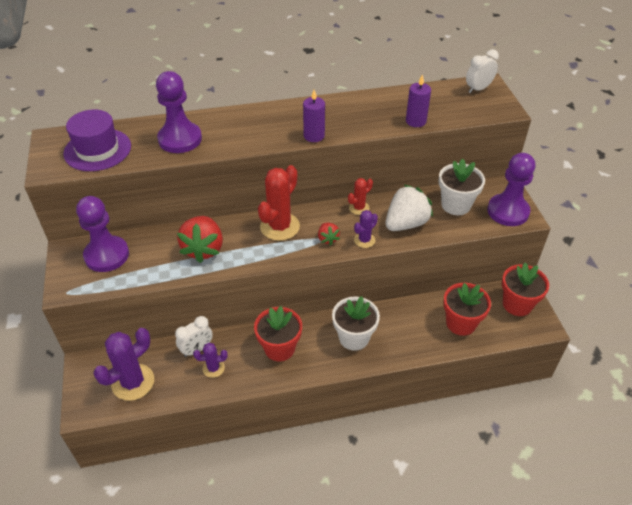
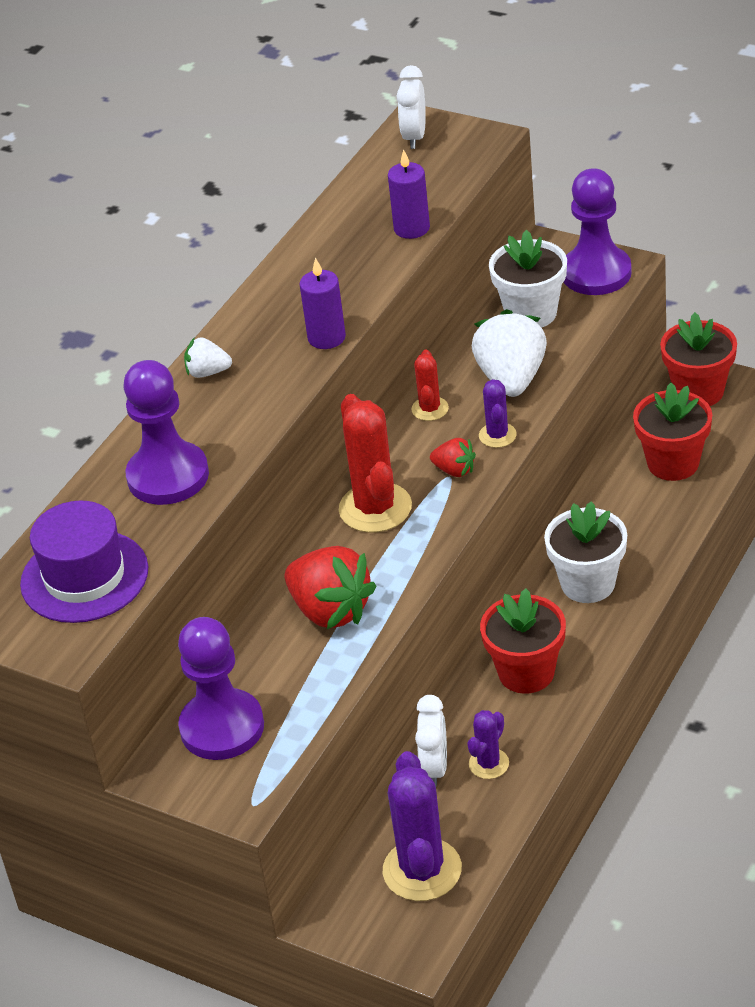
camera: 45 degrees left, 5 degrees down
none -> white strawberry [184,337,232,378]

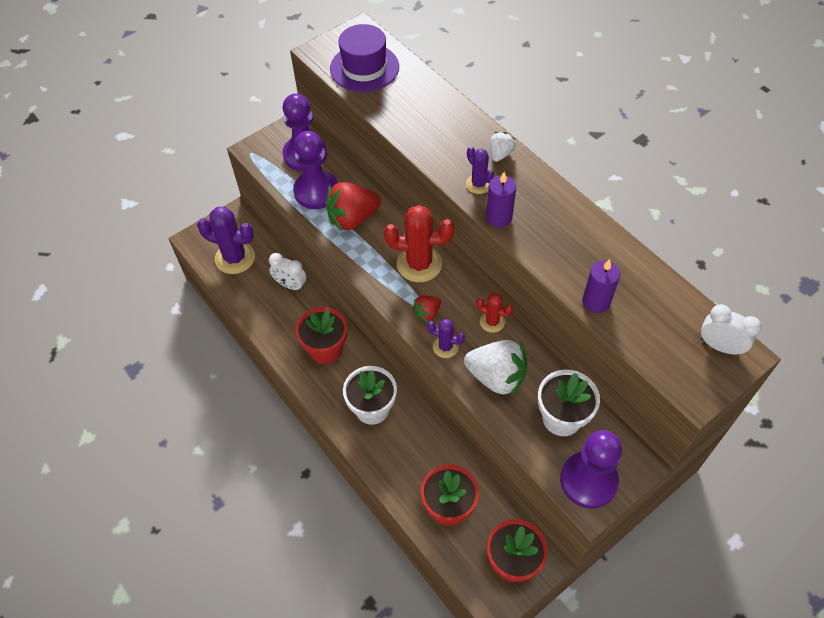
camera: 110 degrees right, 15 degrees up
purple pawn [123,360,209,505] -> purple pawn moved to [293,131,338,209]
purple cactus [467,710,509,779] -> purple cactus moved to [466,146,494,194]

